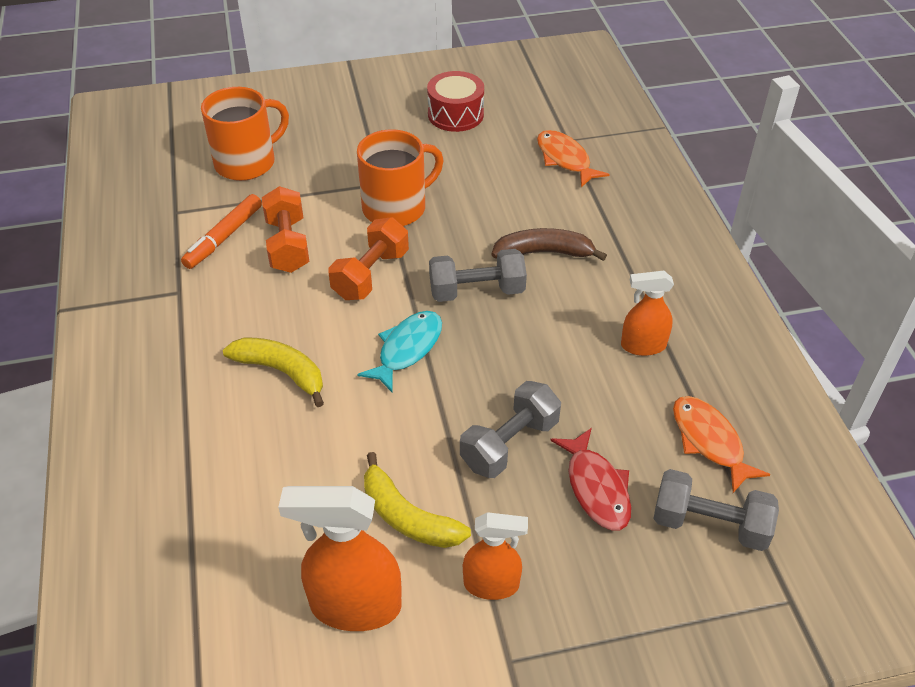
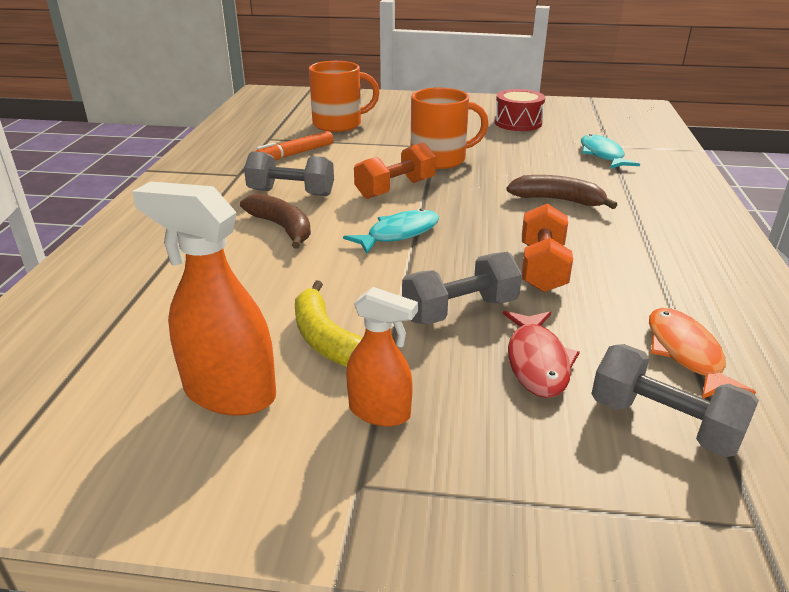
camera: 20 degrees right, 15 degrees down
yellow banana [223,337,324,407] -> brown banana [240,193,311,249]
orange dumbbell [262,186,309,273] -> orange dumbbell moved to [522,203,573,292]
grey dumbbell [429,249,527,302] -> grey dumbbell moved to [244,151,334,196]
orange fish [537,130,610,187] -> turquoise fish [581,134,640,169]
orange spray bottle [621,271,674,356] -> none

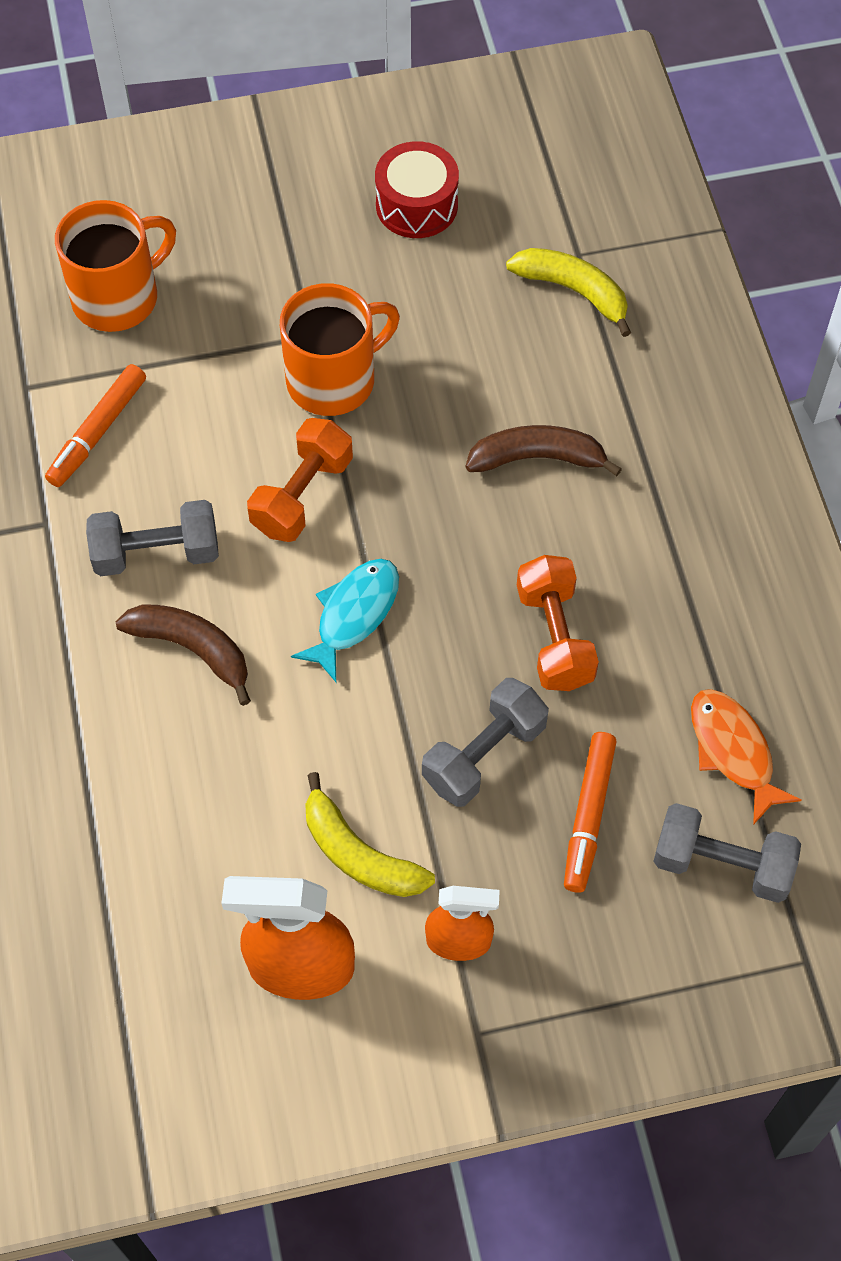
camera: 20 degrees left, 30 degrees up
red fish [503,311,580,398] -> orange marker [564,732,617,892]
turquoise fish [581,134,640,169] -> yellow banana [506,248,631,337]

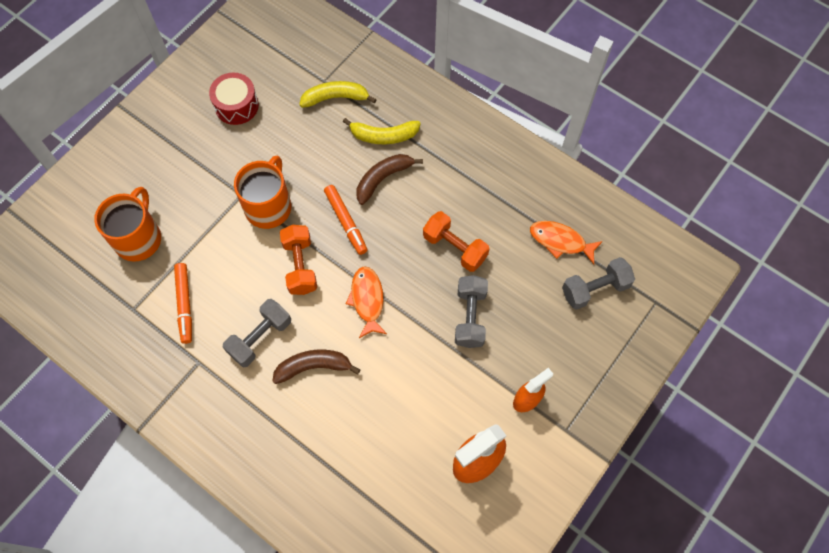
camera: 40 degrees left, 5 degrees up
turquoise fish [291,559,399,682] -> orange fish [346,266,387,338]
yellow banana [305,772,435,897] -> yellow banana moved to [343,118,421,144]
orange marker [564,732,617,892] -> orange marker moved to [324,185,367,255]

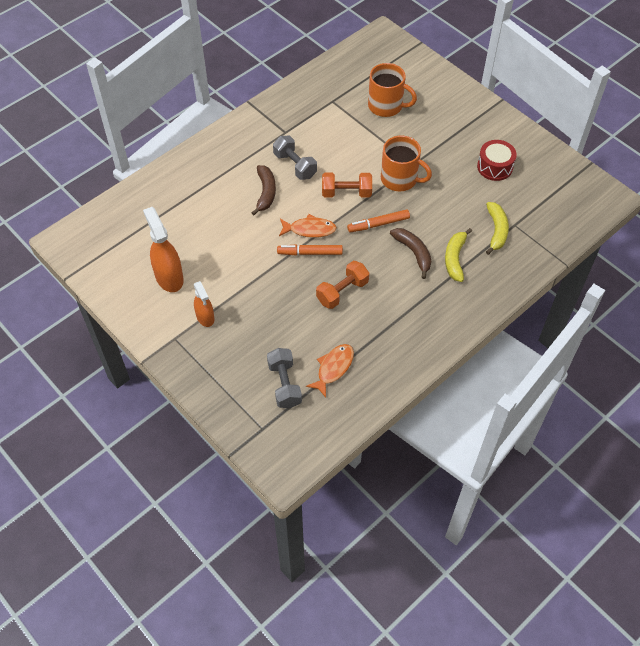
camera: 100 degrees right, 10 degrees down
orange marker [174,263,192,344] -> orange marker moved to [277,244,343,255]
grey dumbbell [455,275,488,348] -> none

